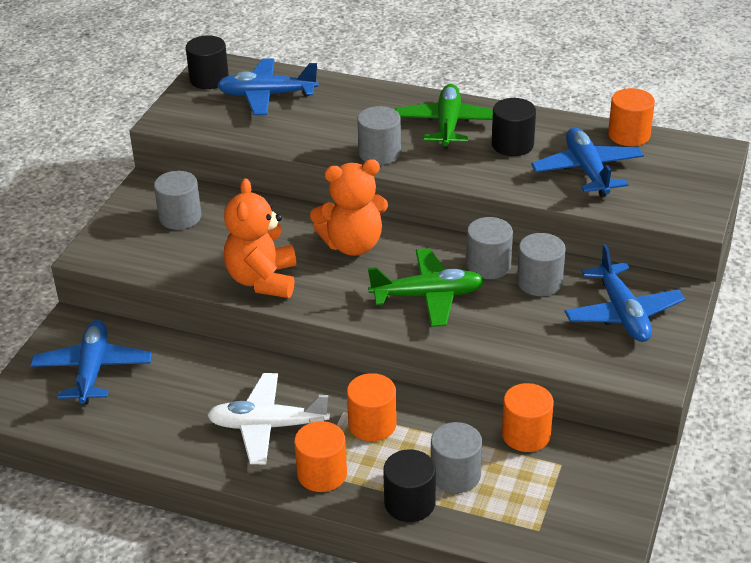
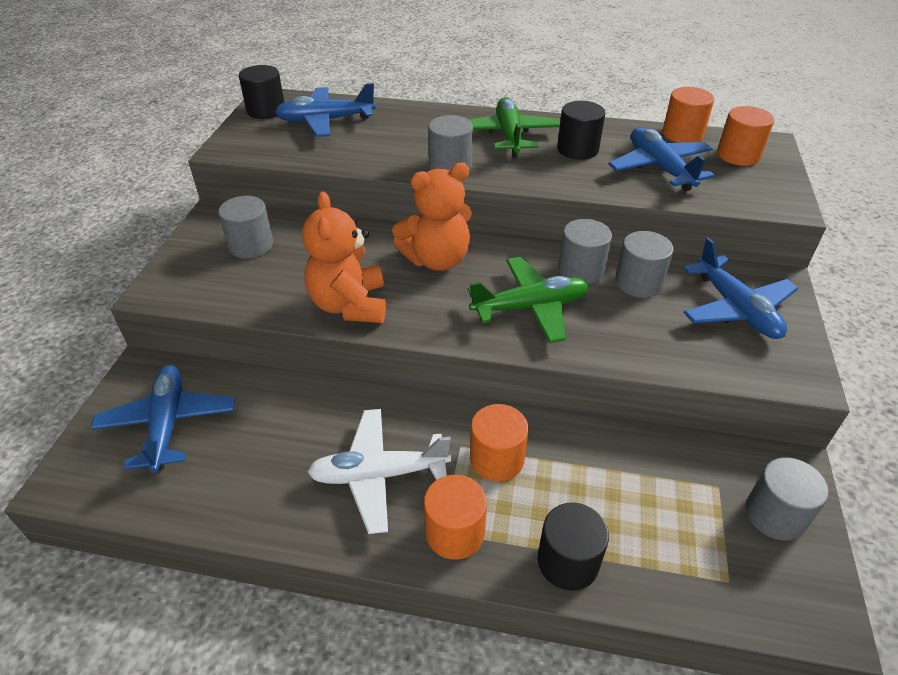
camera: 10 degrees left, 5 degrees up
grey cylinder [431,422,482,493] -> grey cylinder moved to [745,457,829,541]
orange cylinder [502,383,554,452] -> orange cylinder moved to [717,106,774,166]

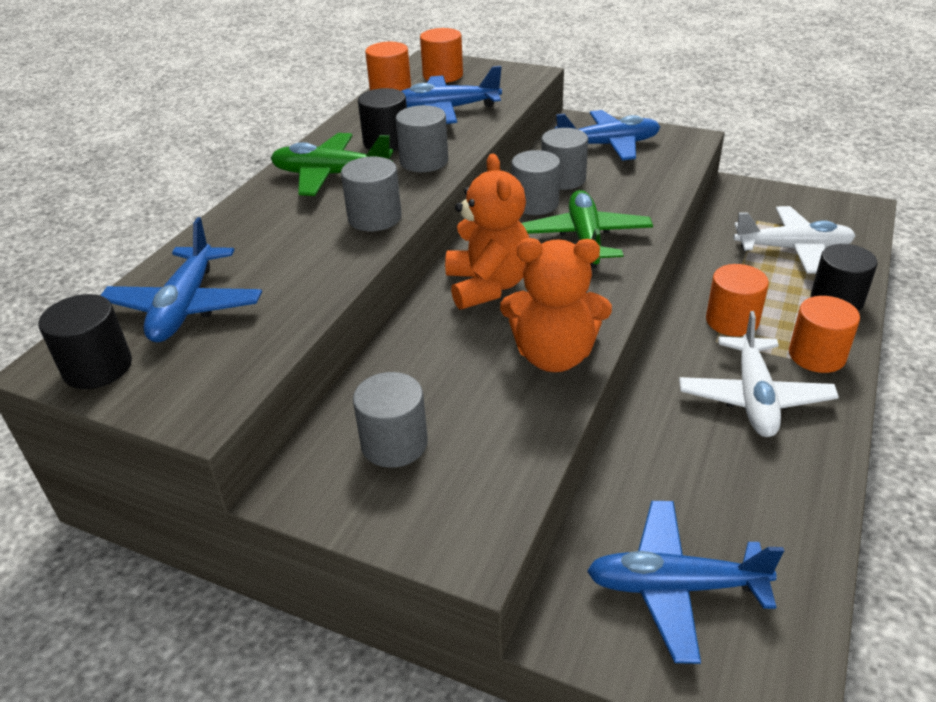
camera: 75 degrees left, 5 degrees down
grey cylinder [745,457,829,541] -> grey cylinder moved to [396,105,448,172]
none -> white plane [734,206,856,274]

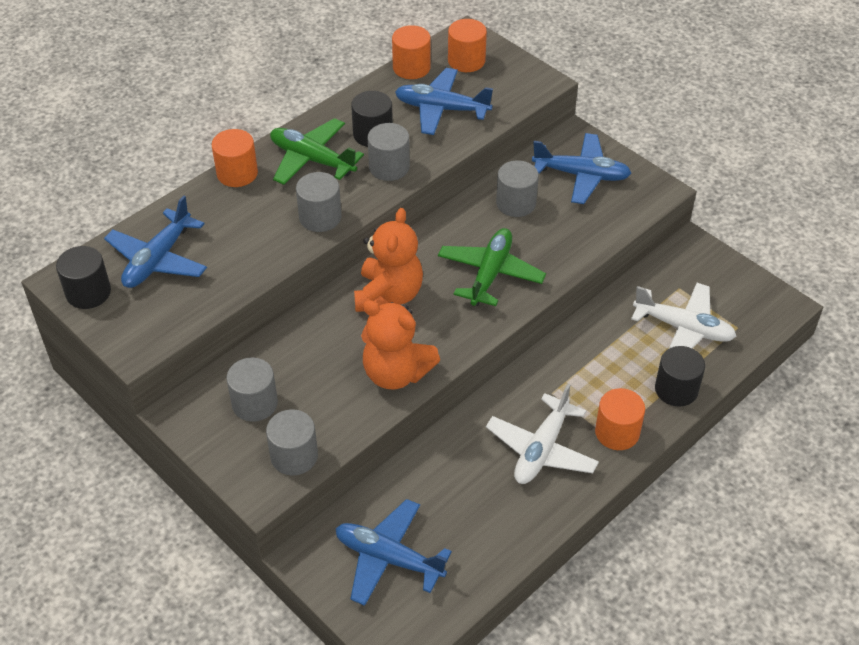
camera: 20 degrees right, 10 degrees up
grey cylinder [512,150,560,215] -> grey cylinder moved to [266,409,318,475]
orange cylinder [706,264,769,336] -> orange cylinder moved to [211,129,258,187]

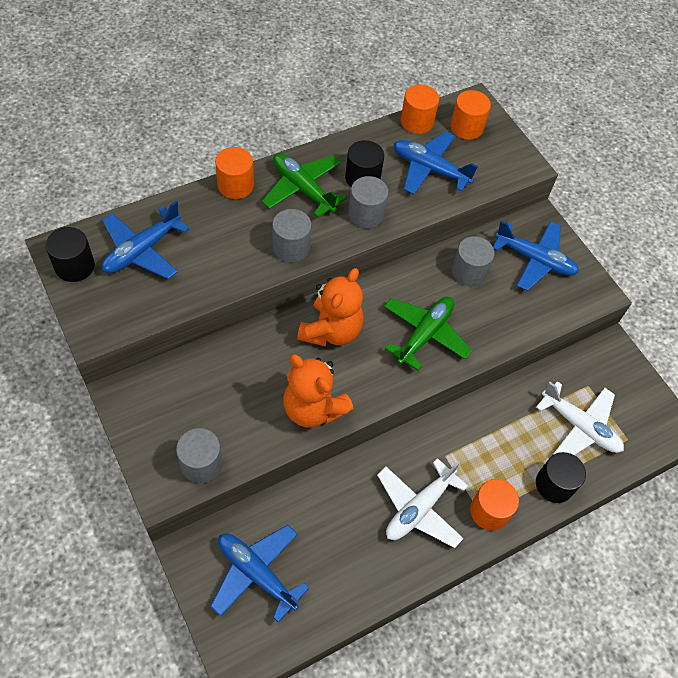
camera: 10 degrees right, 10 degrees up
grey cylinder [226,357,278,422] -> none

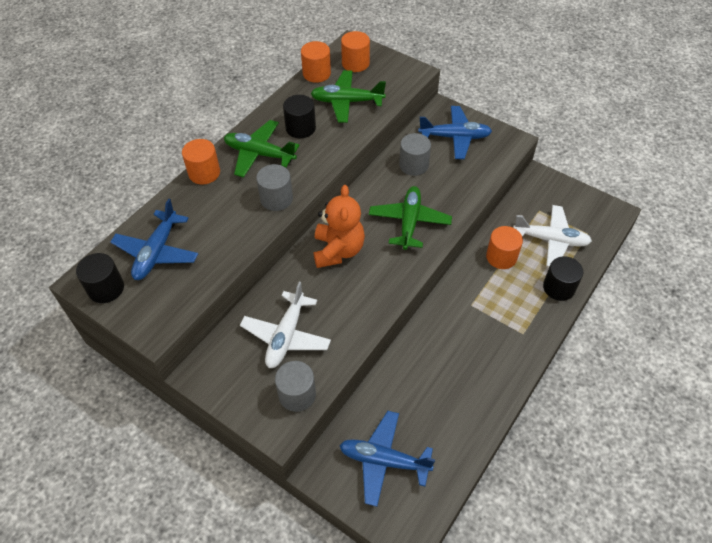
camera: 20 degrees left, 5 degrees down
orange teddy bear [283,354,353,428] -> none
grey cylinder [348,176,389,228] -> none
white plane [377,458,468,548] -> white plane moved to [240,282,331,368]
blue plane [394,131,478,195] -> green plane [311,70,386,123]
orange cylinder [470,479,519,531] -> orange cylinder moved to [486,226,523,269]

